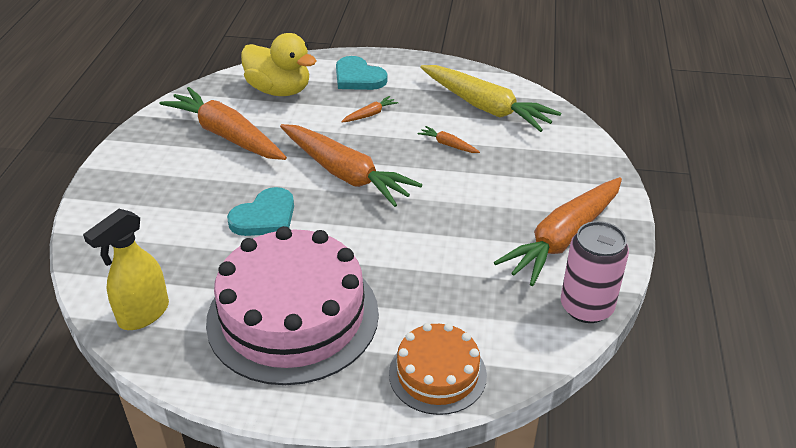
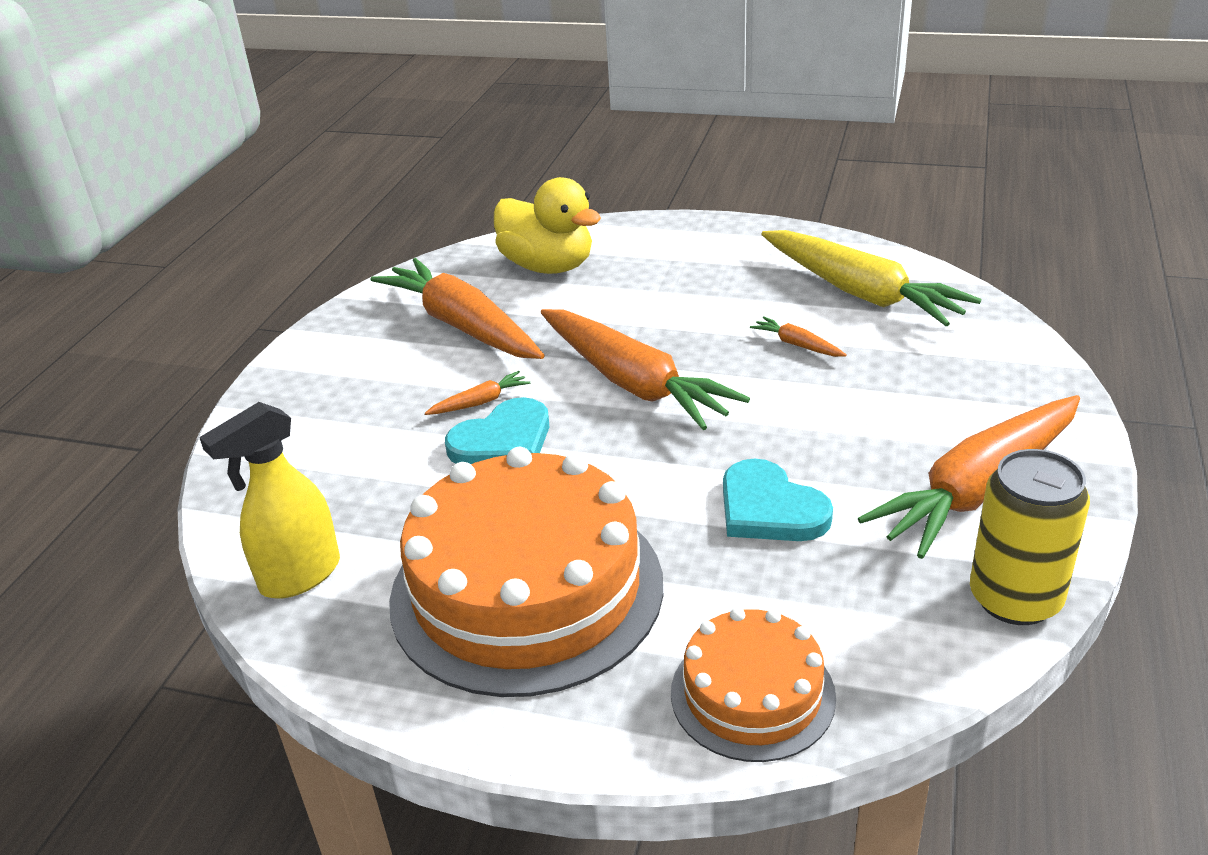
camera: 10 degrees right, 5 degrees down
pink cake [206,226,379,385] -> orange cake [389,447,663,697]
turquoise heart [336,56,388,90] -> turquoise heart moved to [723,459,833,541]
orange carrot [341,96,398,122] -> orange carrot moved to [425,371,530,415]
pink can [561,221,629,323] -> yellow can [970,449,1090,625]

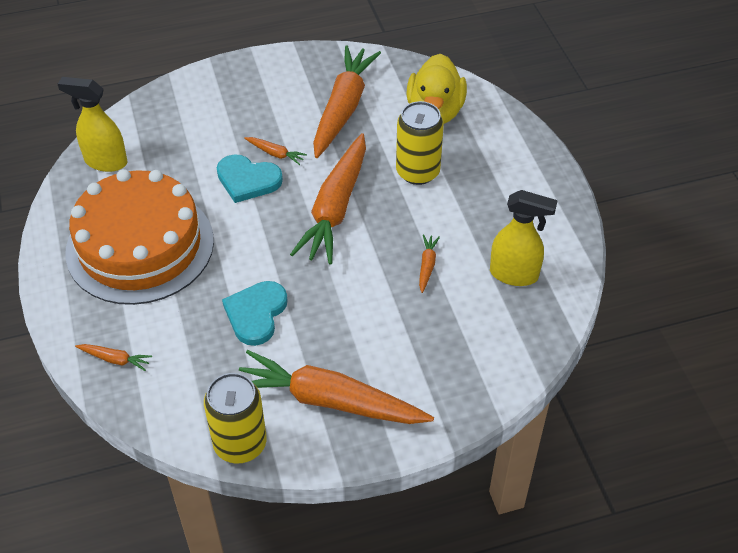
camera: 55 degrees right, 15 degrees up
orange cake [671,607,836,762] -> orange carrot [75,344,152,371]
yellow carrot [761,230,981,326] -> yellow spray bottle [490,190,558,286]
none -> yellow can [396,101,444,185]

